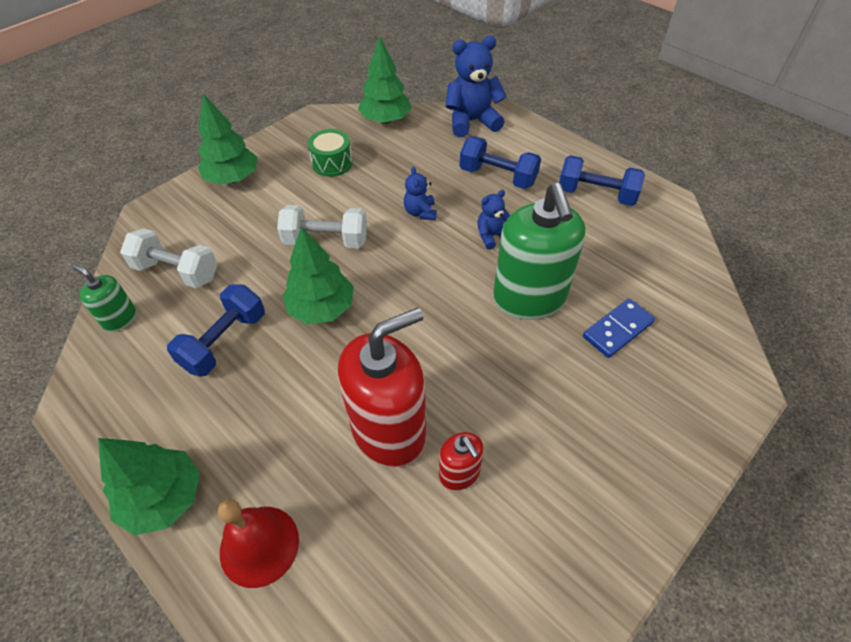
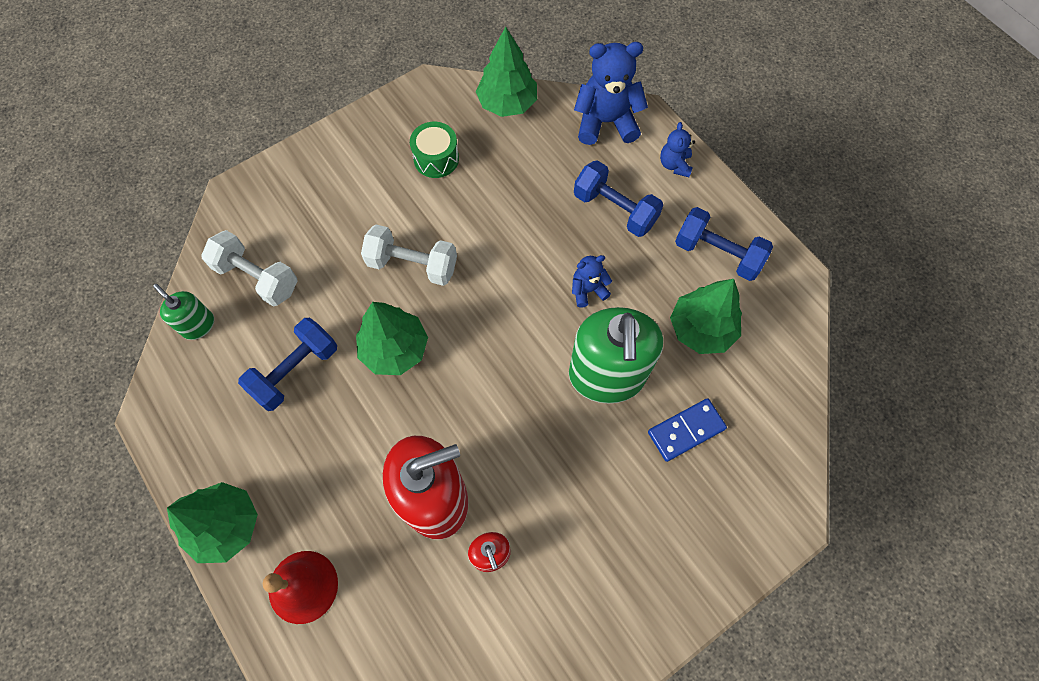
camera: 10 degrees right, 15 degrees up
green tree [198,94,257,185] -> green tree moved to [670,279,742,354]
blue teddy bear [404,166,437,220] -> blue teddy bear moved to [660,122,695,177]

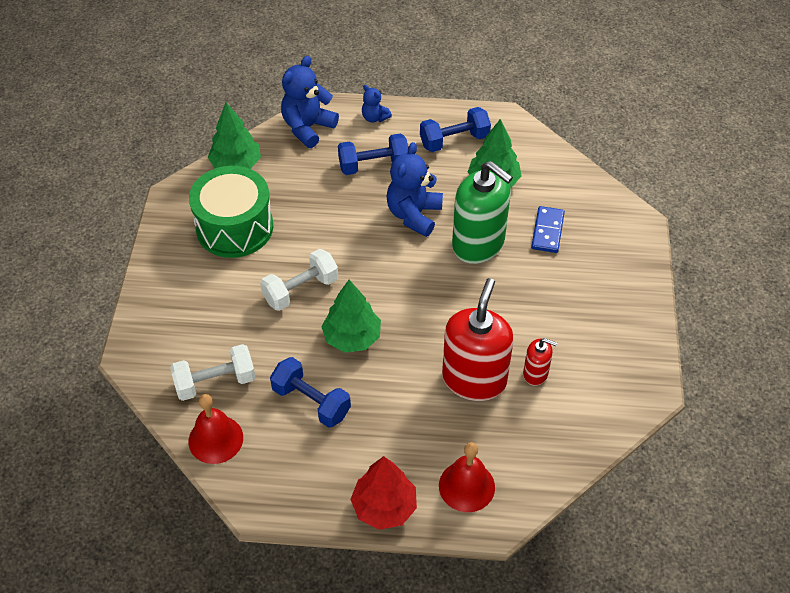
camera: 50 degrees left, 15 degrees down
green soap dispenser [153,284,214,340] -> red bell [189,394,243,464]
green tree [167,482,258,563] -> red tree [350,456,417,530]
blue dumbbell [238,318,337,411] -> blue dumbbell turned 45 degrees counterclockwise [270,357,351,428]
green drum [410,122,459,178] -> green drum [189,166,273,258], size x1.95
blue teddy bear [572,255,612,308] -> blue teddy bear [386,142,443,237], size x1.88

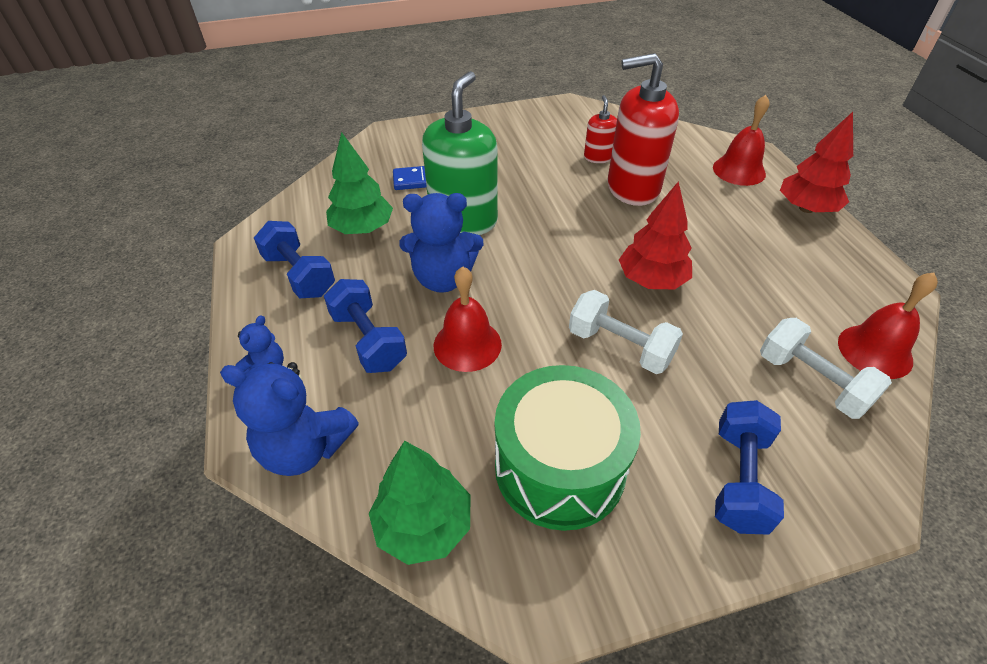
camera: 110 degrees left, 5 degrees down
blue dumbbell [270,357,351,428] -> blue dumbbell moved to [715,400,784,535]
green tree [321,280,381,353] -> red tree [619,181,692,289]
none -> red bell [434,266,502,372]

